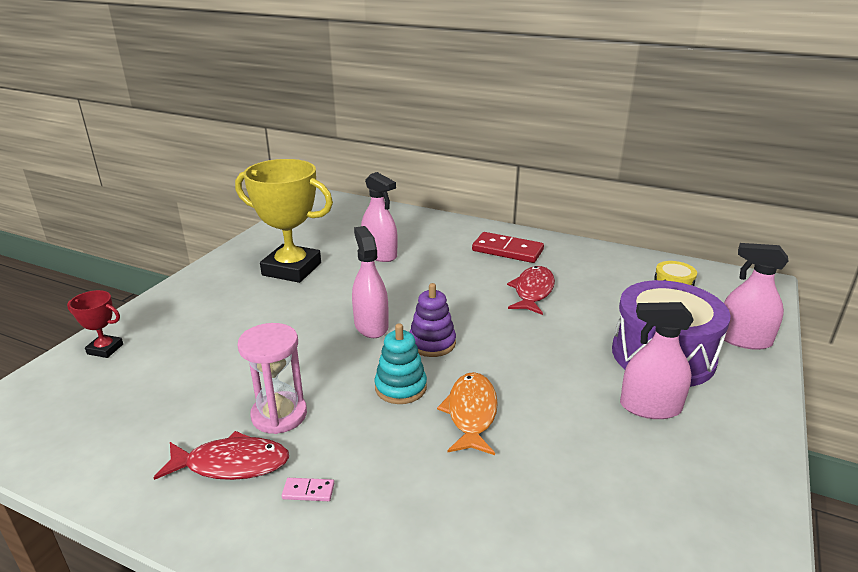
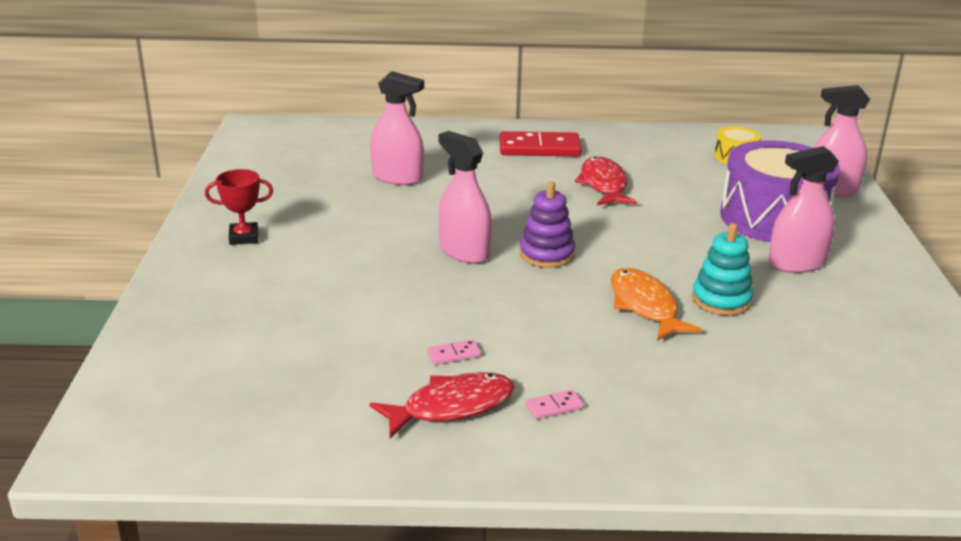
camera: 25 degrees left, 0 degrees up
red trophy [67,290,123,358] -> red trophy moved to [205,169,273,245]
yellow trophy [235,159,333,283] -> none
pink hourglass [238,323,307,434] -> pink domino [427,339,481,365]
turquoise stacking toy [375,323,427,404] -> turquoise stacking toy moved to [692,223,753,316]

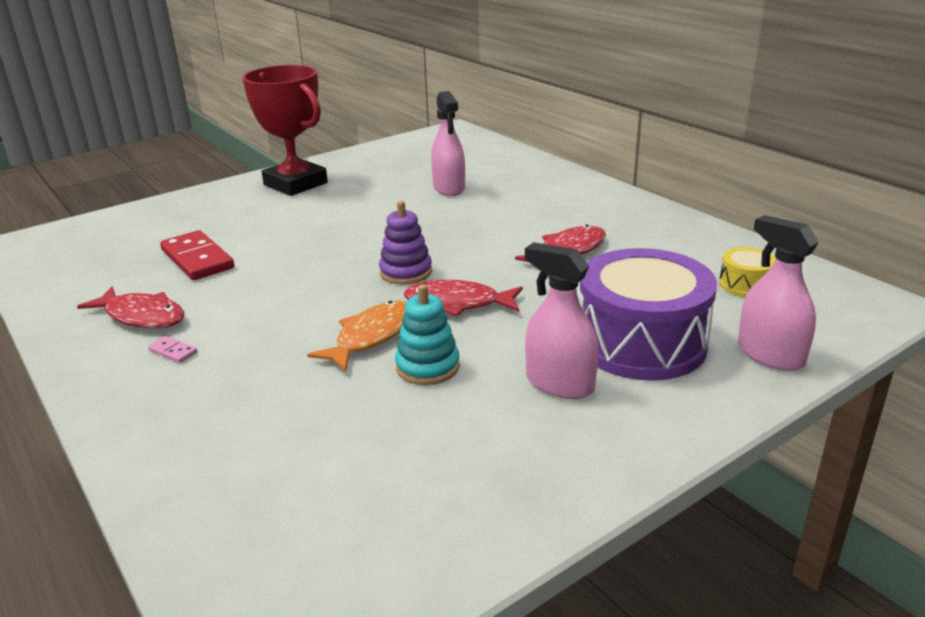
camera: 55 degrees right, 0 degrees up
red trophy [205,169,273,245] -> red trophy [242,65,328,196], size x2.18
pink domino [427,339,481,365] -> none
pink spray bottle [439,131,492,264] -> none
red domino [500,131,582,156] -> red domino moved to [160,230,234,280]
none -> red fish [404,280,523,316]

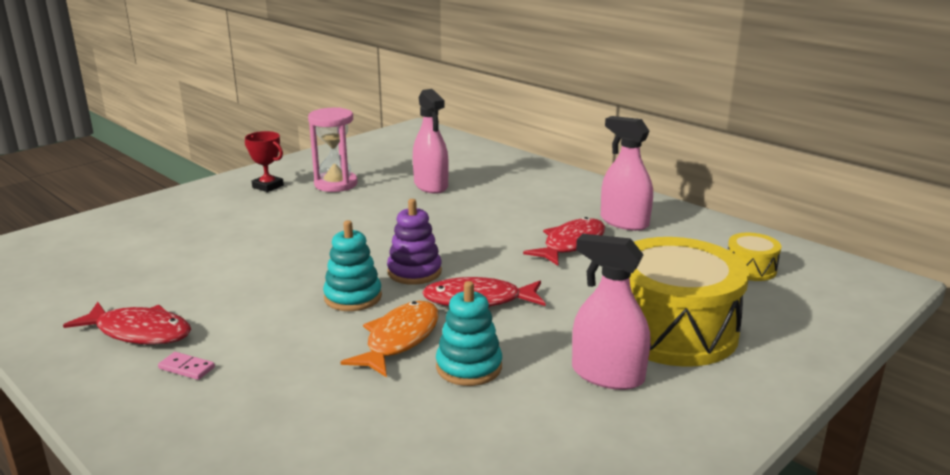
camera: 10 degrees left, 5 degrees down
red domino [160,230,234,280] -> none
red trophy [242,65,328,196] -> red trophy [245,131,284,192], size x0.46
purple drum [580,248,717,381] -> yellow drum [630,237,749,367]
pink spray bottle [738,215,819,371] -> pink spray bottle moved to [601,116,653,231]
none -> pink hourglass [308,107,358,192]
none -> turquoise stacking toy [323,220,382,311]

